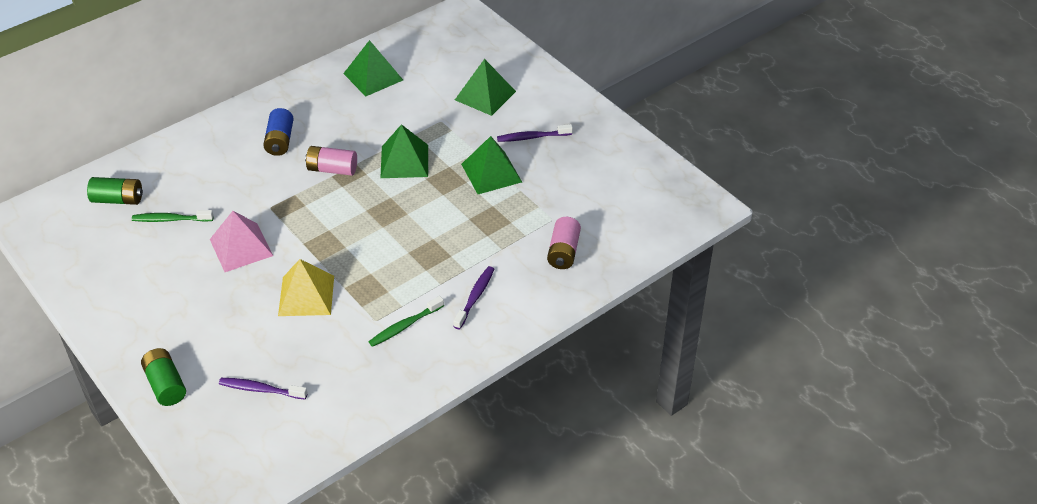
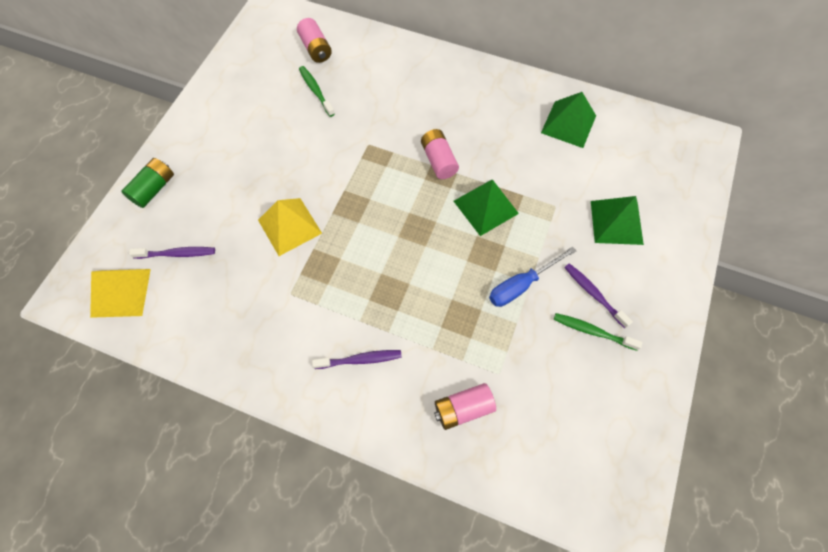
camera: 60 degrees right, 20 degrees up
green battery [87,177,143,205] -> pink battery [297,18,332,63]
pink pyramid [210,211,273,272] -> none
purple toothbrush [219,378,308,399] -> purple toothbrush turned 105 degrees clockwise [129,247,215,259]
blue battery [263,108,294,156] -> none
green toothbrush [369,296,444,347] -> green toothbrush moved to [554,313,642,351]
green pyramid [461,136,522,194] -> blue screwdriver [489,246,576,307]
none -> yellow pyramid [90,269,151,318]

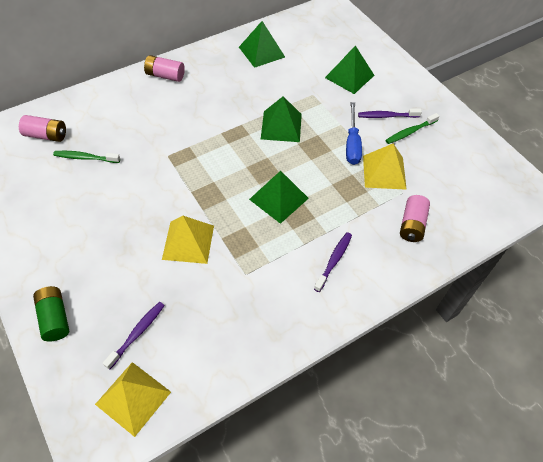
camera: 55 degrees left, 10 degrees down
pink battery [421,129,459,179] -> pink battery moved to [144,55,185,82]
none -> green pyramid [249,171,309,224]
none -> yellow pyramid [363,143,407,190]

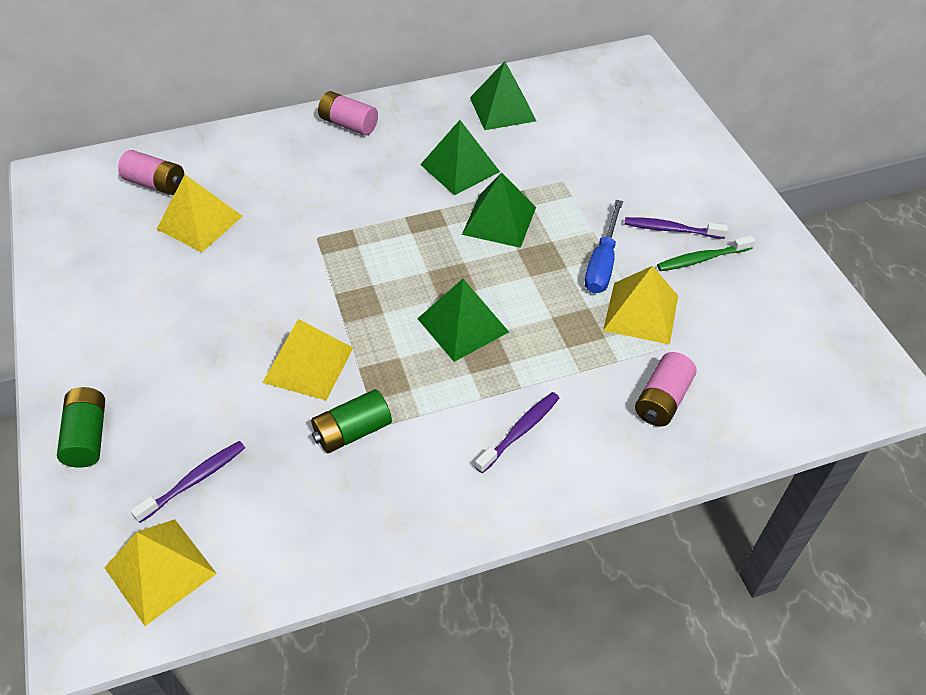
camera: 15 degrees right, 5 degrees down
green toothbrush [53,151,120,163] -> yellow pyramid [157,175,243,252]
green pyramid [325,45,375,94] -> green pyramid moved to [420,120,500,196]
none -> green battery [311,389,392,454]

